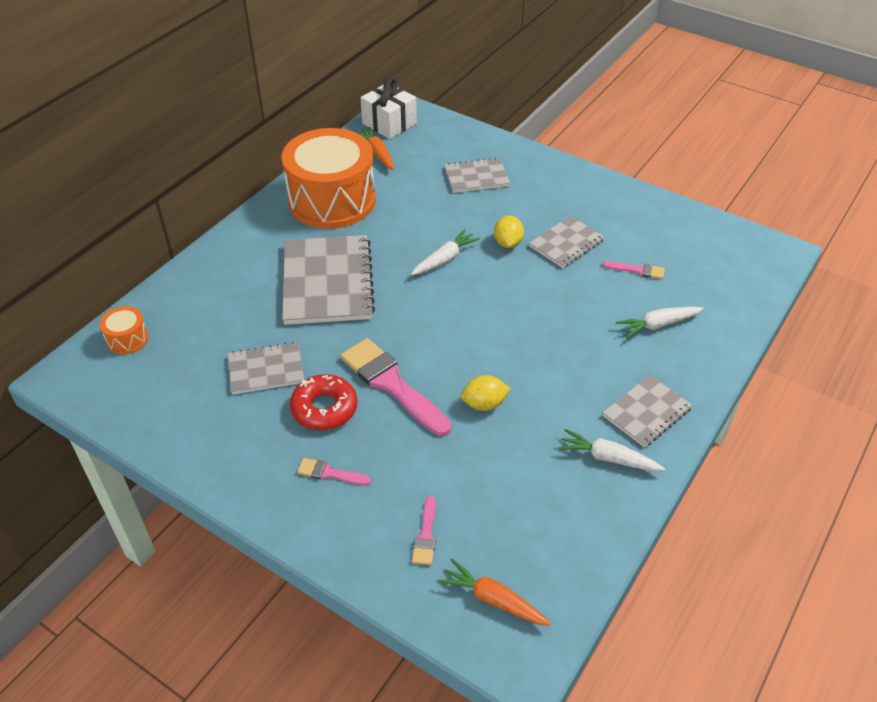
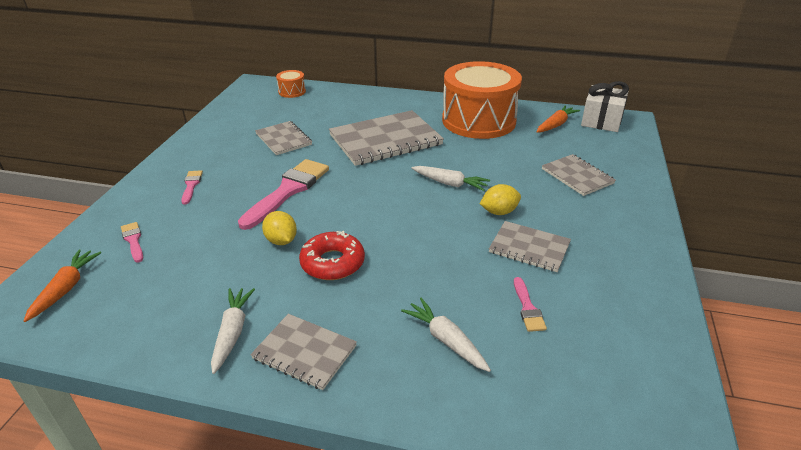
camera: 70 degrees right, 10 degrees down
red donut [290,374,357,430] -> red donut moved to [299,231,365,280]
pink brush [412,496,436,565] -> pink brush turned 75 degrees clockwise [121,222,143,263]

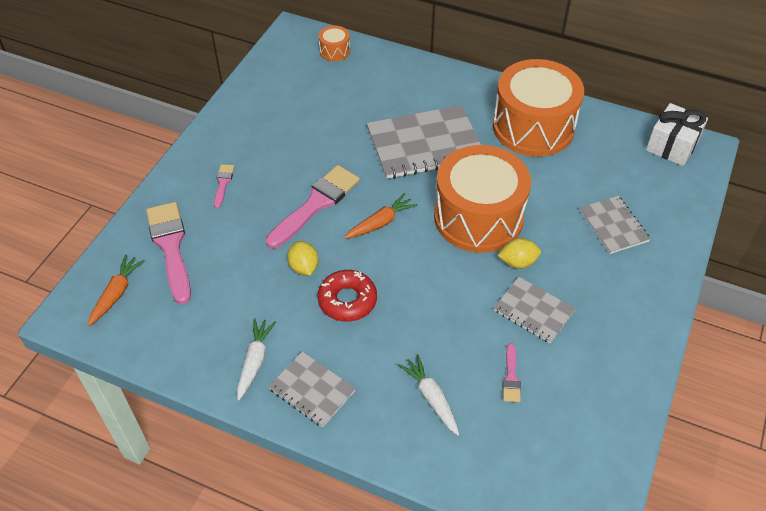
camera: 10 degrees right, 15 degrees up
pink brush [121,222,143,263] -> pink brush [146,202,191,305], size x2.12
grey notebook [255,121,312,155] -> none
white carrot [411,166,490,191] -> orange drum [434,145,531,253]
orange carrot [536,105,580,133] -> orange carrot moved to [344,193,417,239]

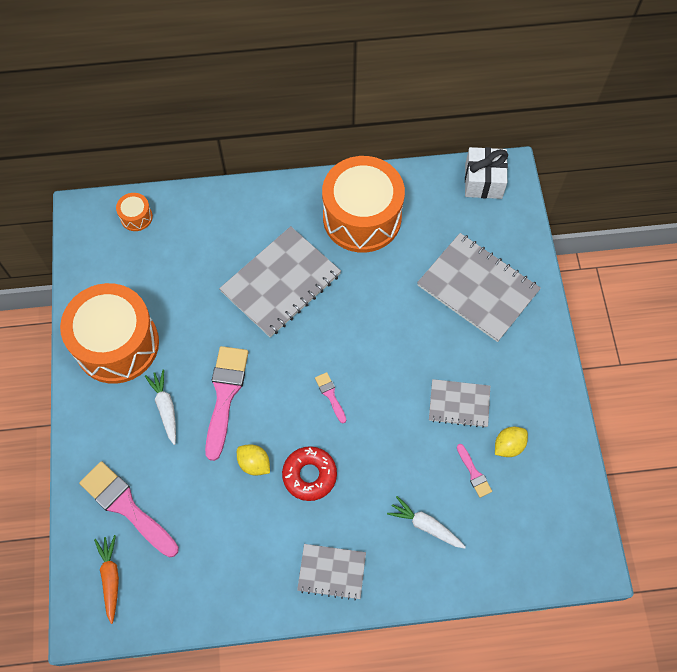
camera: 30 degrees left, 15 degrees up
pink brush [214,164,234,208] -> pink brush moved to [315,372,346,423]
white carrot [237,318,276,401] -> white carrot moved to [145,369,176,445]
orange carrot [344,193,417,239] -> none
orange drum [434,145,531,253] -> orange drum moved to [60,283,159,384]
yellow lemon [497,238,541,269] -> yellow lemon moved to [495,427,528,457]
grey notebook [580,195,650,254] -> grey notebook [417,233,541,342], size x1.78

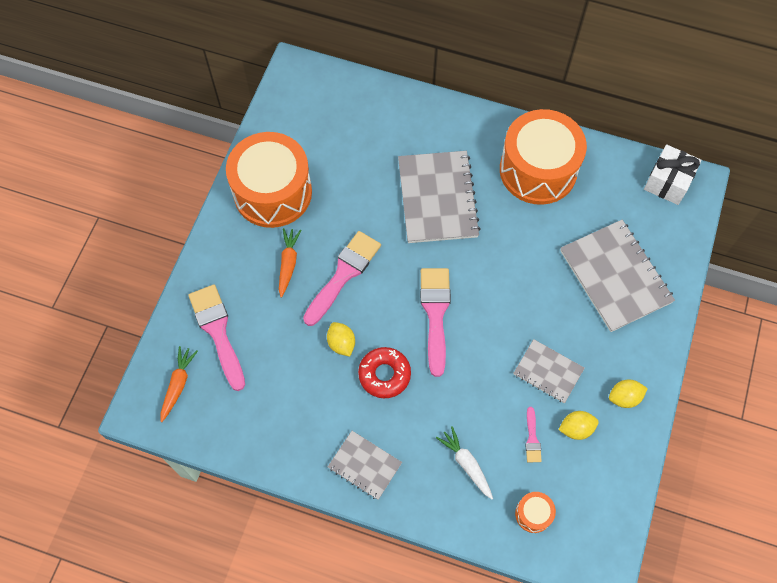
camera: 25 degrees right, 0 degrees up
orange drum [116,193,153,231] -> orange drum moved to [515,492,556,533]
white carrot [145,369,176,445] -> orange carrot [279,228,302,298]
grey notebook [219,226,341,337] -> grey notebook turned 75 degrees counterclockwise [398,151,480,243]
pink brush [315,372,346,423] -> pink brush [420,268,451,377], size x2.12
none -> yellow lemon [609,380,648,408]

